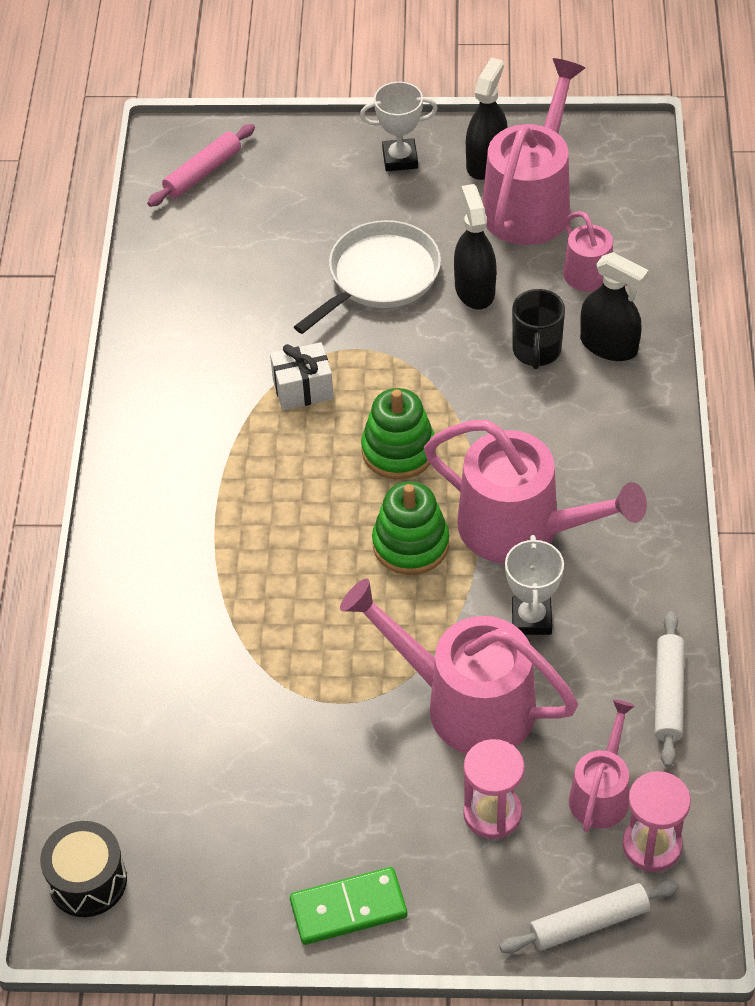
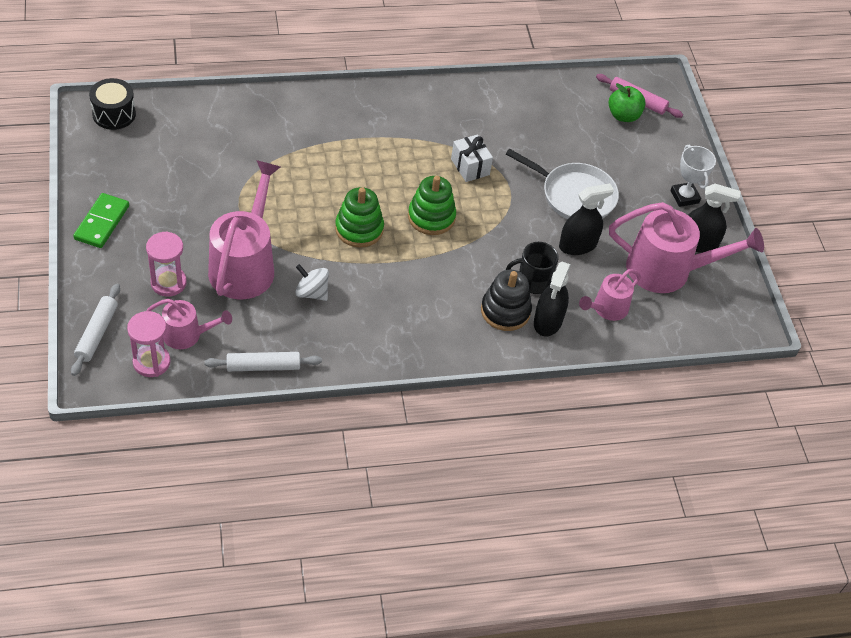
camera: 70 degrees right, 0 degrees up
green domino [290,867,407,945] -> green domino turned 45 degrees clockwise [73,193,129,248]
pink watering can [424,420,647,563] -> none
white rolling pin [499,880,679,954] -> white rolling pin turned 45 degrees clockwise [71,284,120,376]
white trophy [505,535,564,635] -> white spinning top [295,264,329,301]
none -> black stacking toy [481,270,532,331]
none -> green apple [608,83,646,122]

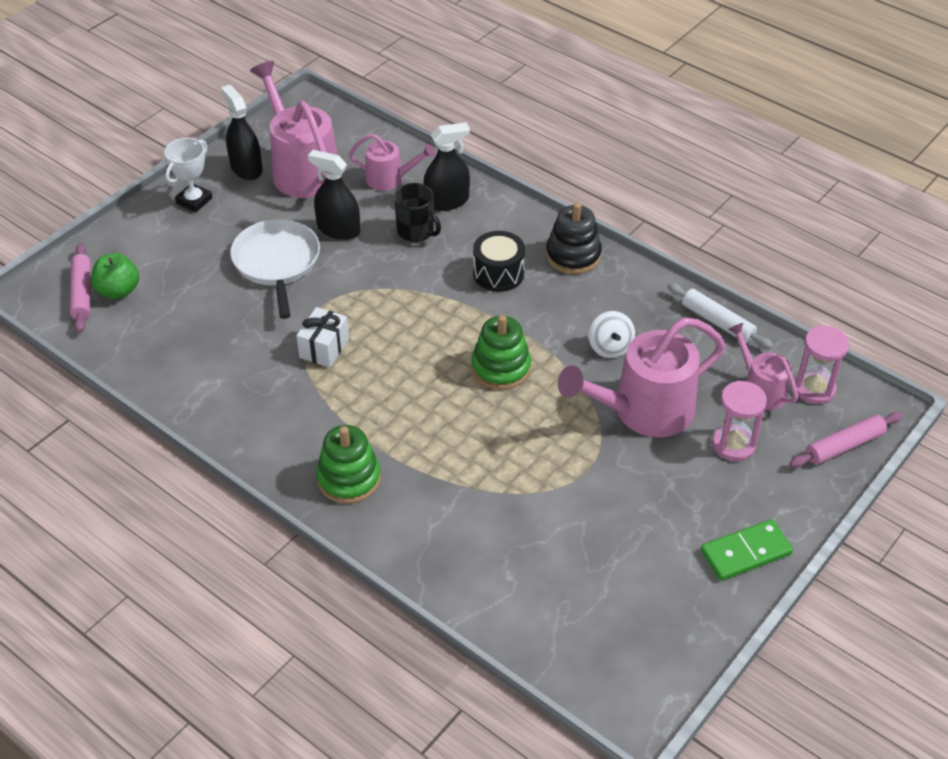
camera: 125 degrees left, 5 degrees down
white rolling pin [71,284,120,376] -> pink rolling pin [789,412,903,468]
black drum [89,78,136,130] -> black drum moved to [473,231,525,292]
green stacking toy [408,176,456,235] -> green stacking toy moved to [316,425,381,504]
black stacking toy [481,270,532,331] -> black stacking toy moved to [546,202,602,274]

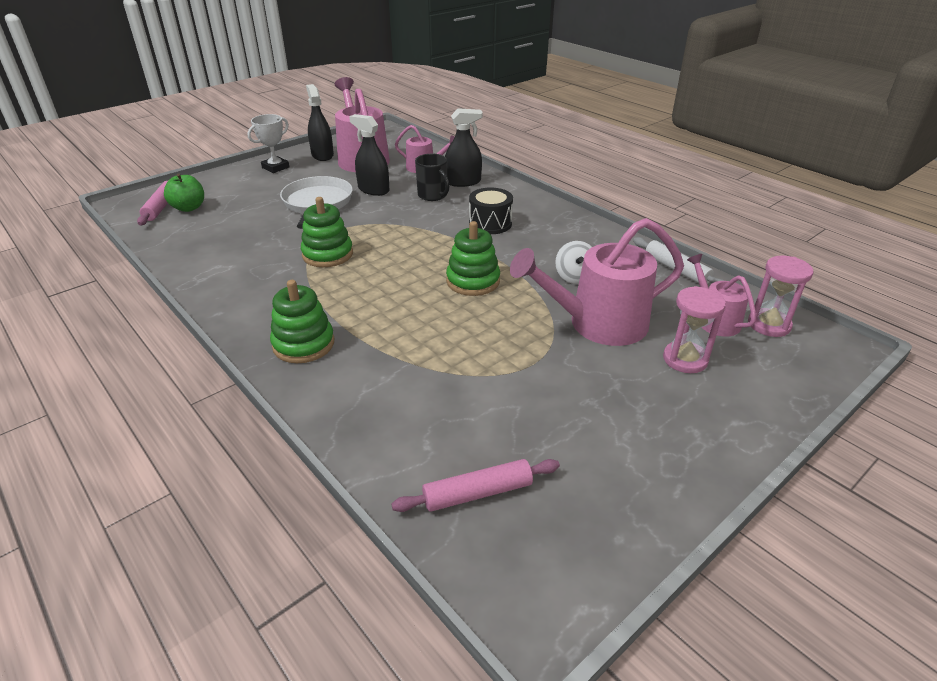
camera: 10 degrees right, 10 degrees down
white gift [296,307,349,367] -> green stacking toy [301,197,353,267]
black stacking toy [546,202,602,274] -> none
green domino [700,519,793,581] -> none
pink rolling pin [789,412,903,468] -> pink rolling pin moved to [391,459,560,512]

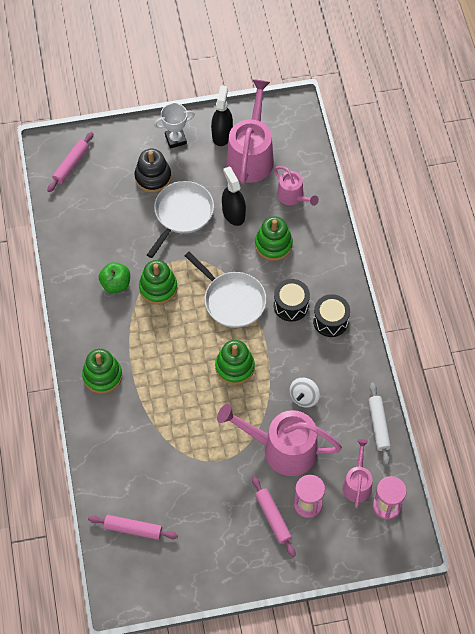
camera: 30 degrees right, 25 degrees up
green apple [164,173,204,212] -> green apple moved to [99,262,130,293]
black mug [415,154,450,201] -> green stacking toy [255,216,293,261]
black spray bottle [445,108,483,187] -> none
none -> black stacking toy [134,149,171,193]
none -> white pan [185,252,266,328]
none -> pink rolling pin [252,476,295,557]
none -> black drum [313,294,350,337]

